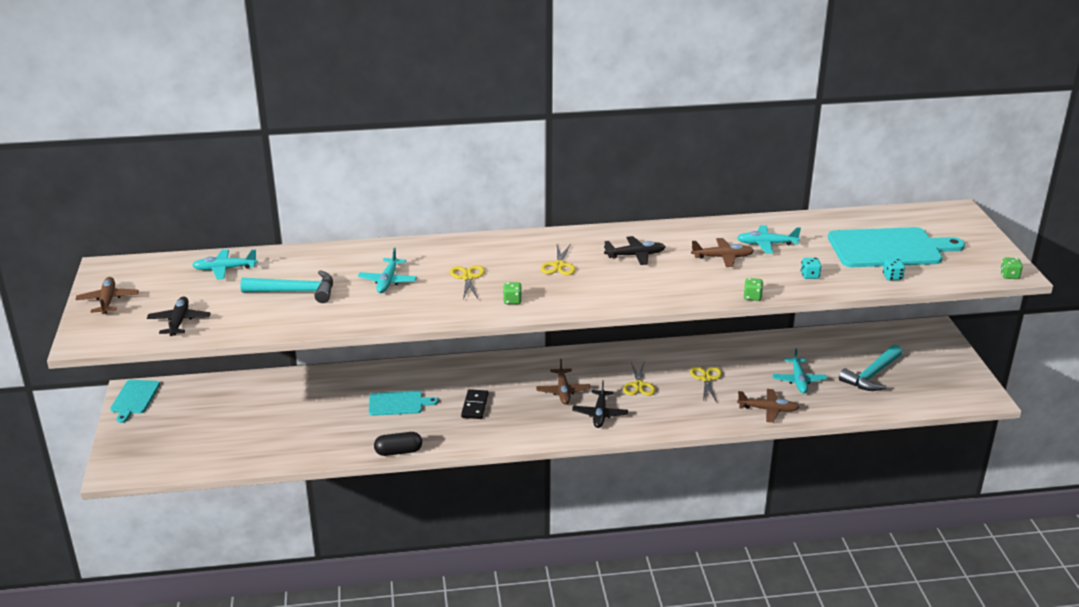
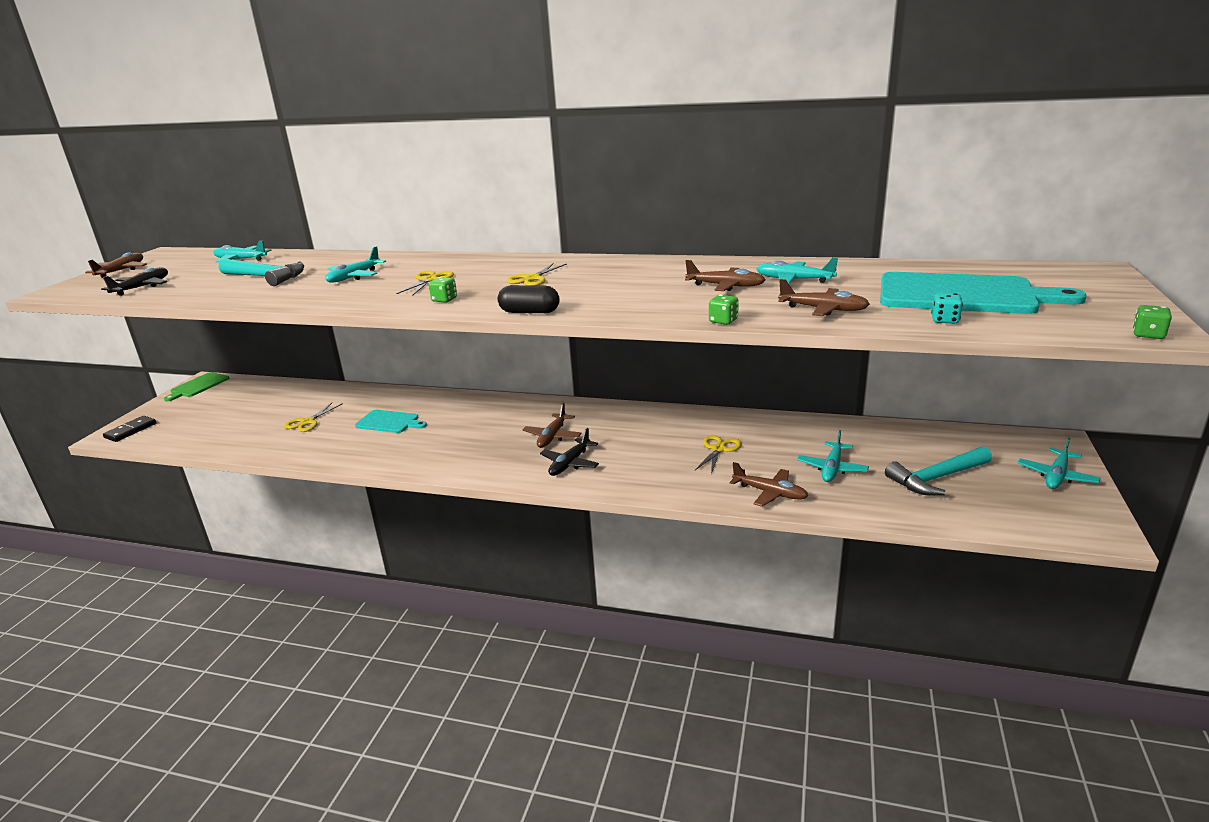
camera: 25 degrees right, 5 degrees down
turquoise cutting board [110,380,160,423] -> green cutting board [164,372,230,401]
black capsule [374,432,422,456] -> black capsule moved to [498,285,560,313]
black domino [461,389,488,419] -> black domino moved to [103,416,157,442]
black plane [604,236,665,265] -> none
yellow scissors [623,362,656,396] -> yellow scissors moved to [284,403,343,432]
turquoise dice [801,258,821,279] -> brown plane [778,279,870,316]
none -> turquoise plane [1018,437,1101,489]

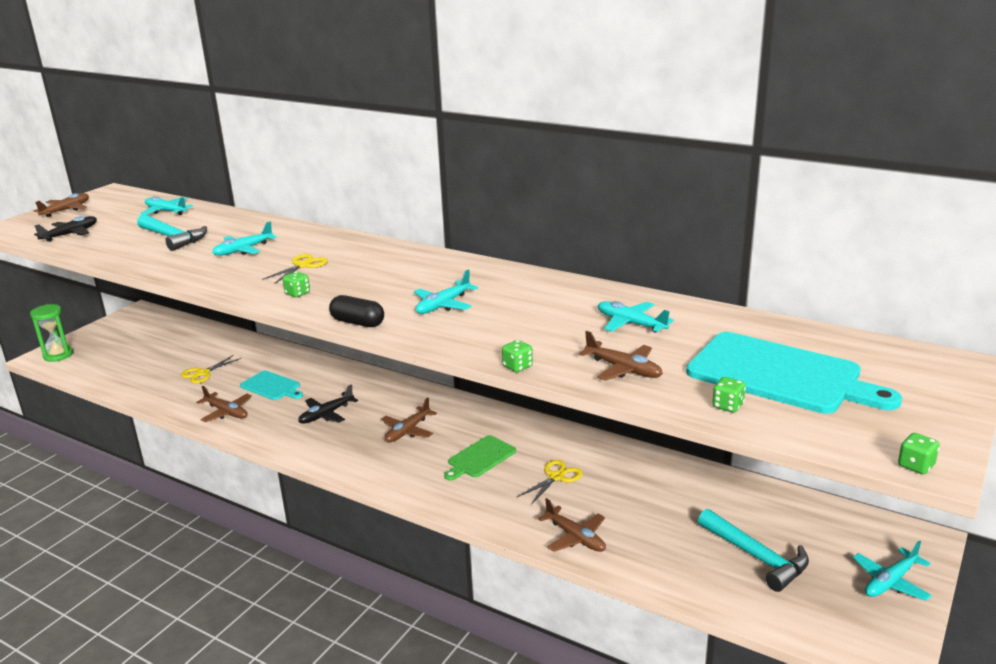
camera: 15 degrees right, 0 degrees up
black domino [103,416,157,442] -> green hourglass [30,304,73,362]
green cutting board [164,372,230,401] -> green cutting board moved to [444,435,516,481]
yellow scissors [507,263,567,286] -> none
black plane [540,428,599,476] -> black plane moved to [298,384,358,424]
brown plane [685,260,765,291] -> brown plane moved to [196,386,252,422]
turquoise plane [797,430,869,482] -> turquoise plane moved to [414,270,478,314]
turquoise hammer [885,446,992,496] -> turquoise hammer turned 120 degrees counterclockwise [698,509,809,592]
turquoise dice [931,293,963,324] -> green dice [712,377,746,413]

